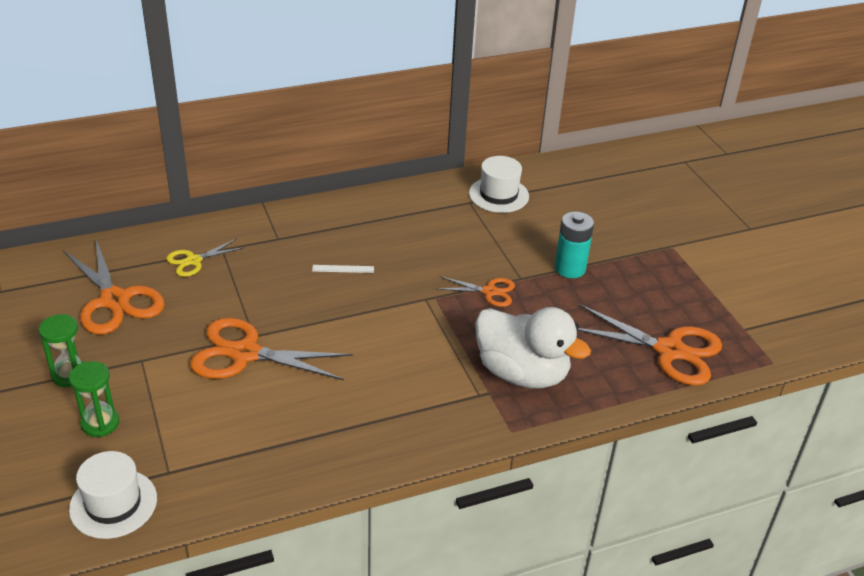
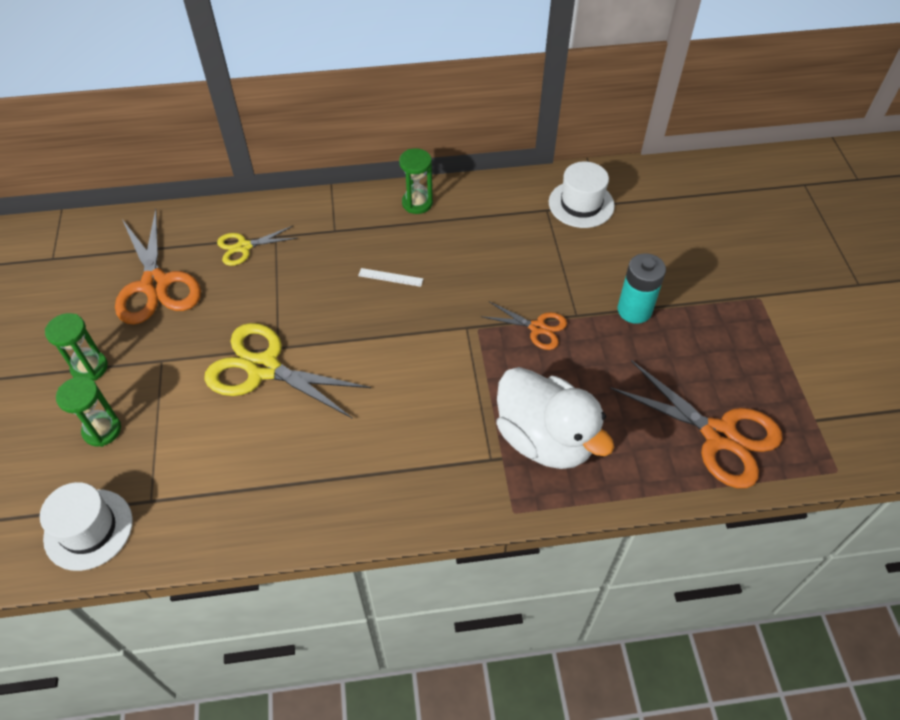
camera: 15 degrees right, 15 degrees up
orange scissors [190,318,353,380] -> yellow scissors [204,323,371,419]
none -> green hourglass [399,148,433,214]

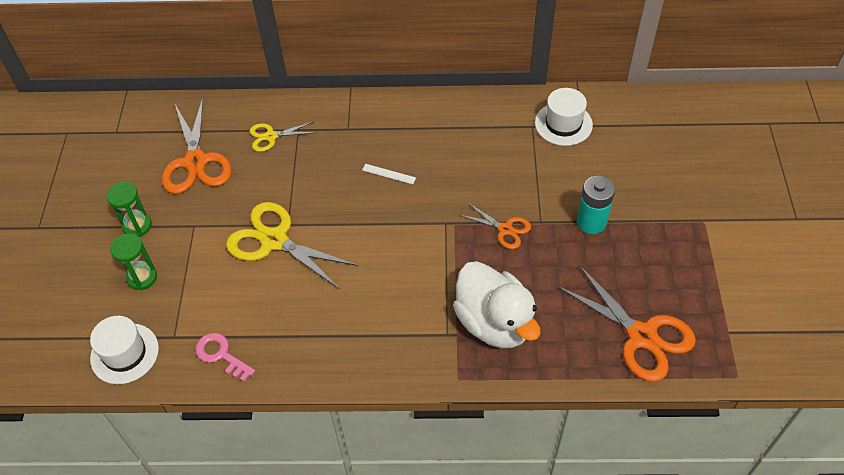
camera: 10 degrees right, 0 degrees up
green hourglass [399,148,433,214] -> none
none -> pink key [195,333,255,382]

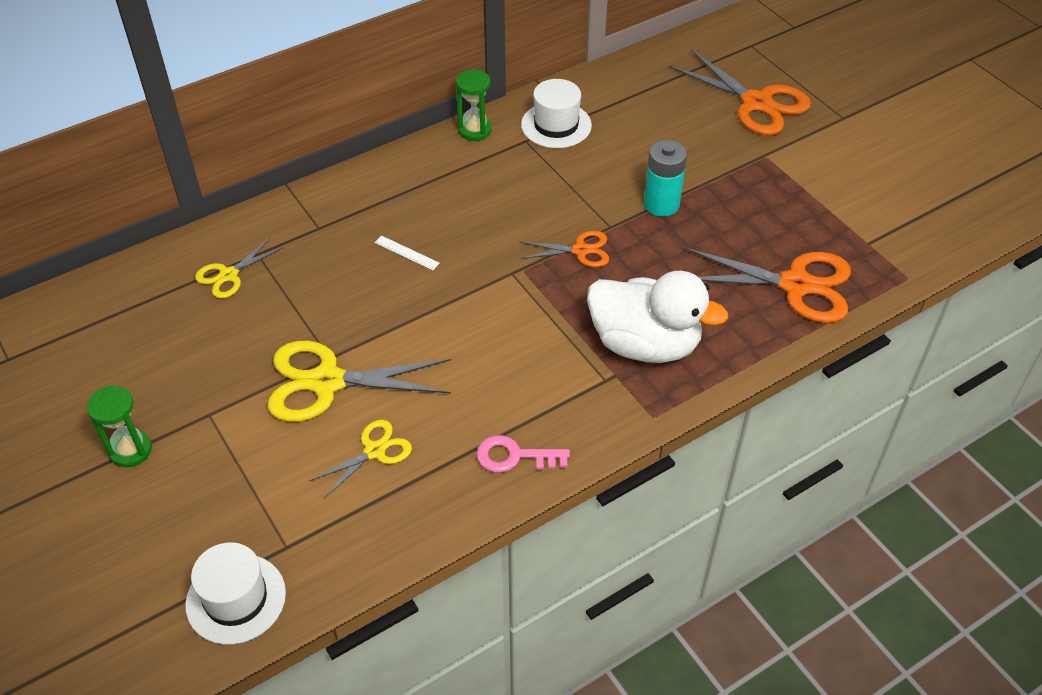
camera: 35 degrees left, 5 degrees down
green hourglass [110,234,157,290] -> green hourglass moved to [456,70,491,141]
orange scissors [162,97,232,194] -> orange scissors moved to [668,49,811,135]
pink key [195,333,255,382] -> pink key moved to [476,435,570,472]
white ruler [362,164,416,184] -> white ruler turned 45 degrees clockwise [375,236,440,270]
none -> yellow scissors [309,420,412,499]

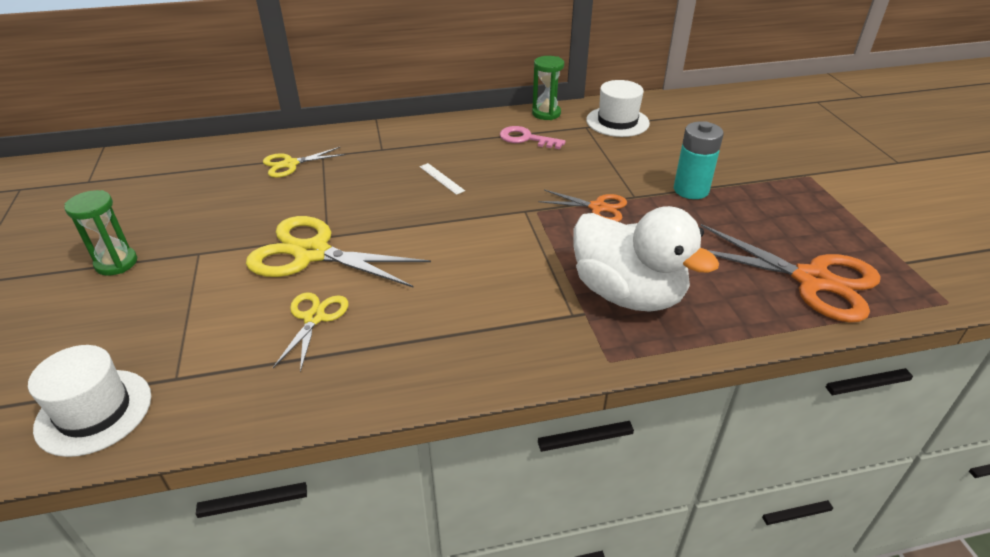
camera: 20 degrees right, 10 degrees down
yellow scissors [309,420,412,499] -> yellow scissors turned 60 degrees counterclockwise [273,292,348,372]
pink key [476,435,570,472] -> pink key moved to [500,126,566,149]
orange scissors [668,49,811,135] -> none

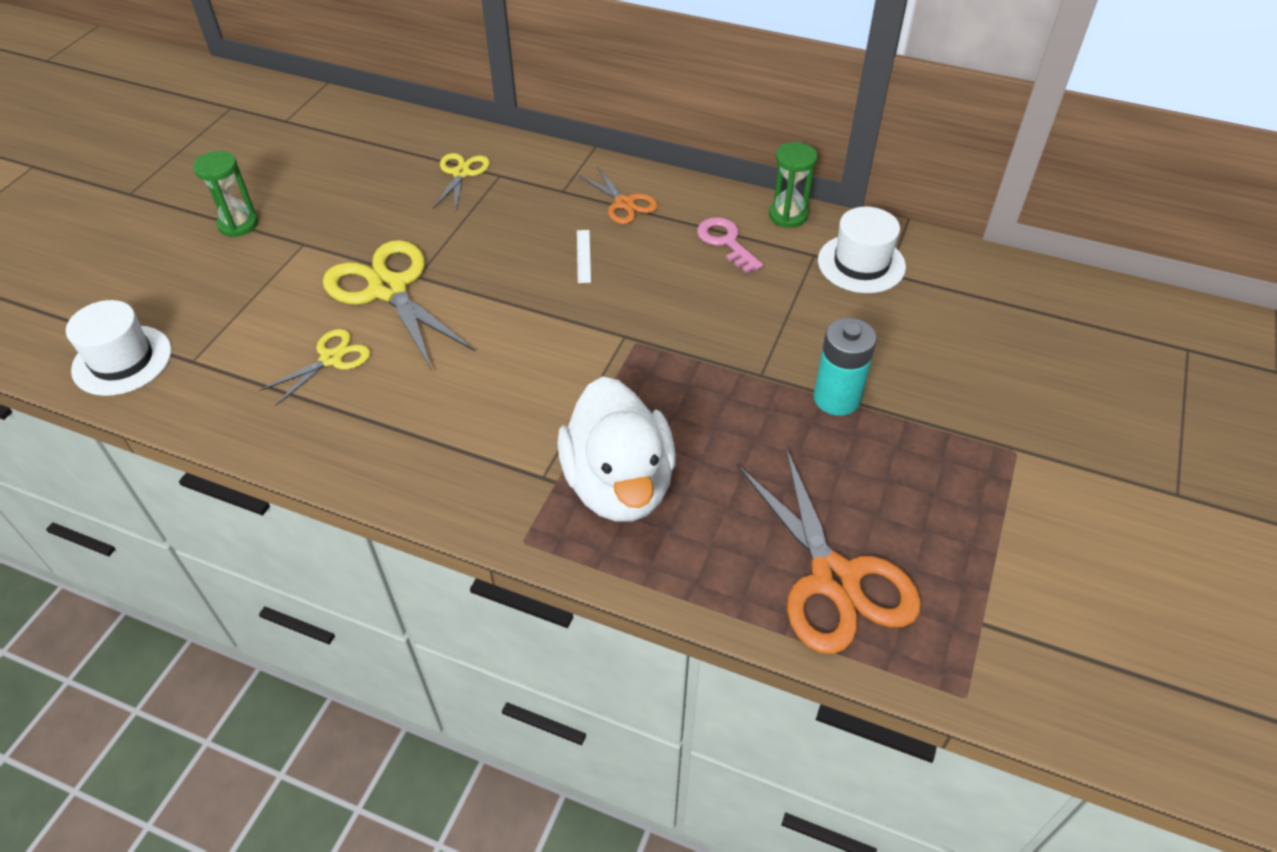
camera: 35 degrees right, 10 degrees up
yellow scissors [263,147,345,178] -> yellow scissors turned 90 degrees clockwise [433,153,490,211]
orange scissors [538,190,627,222] -> orange scissors moved to [579,167,658,224]

